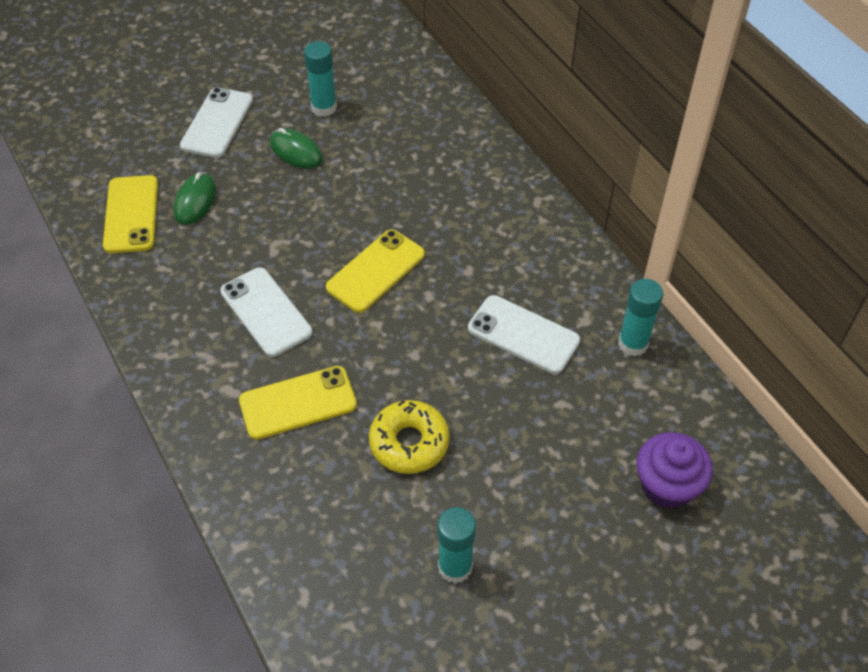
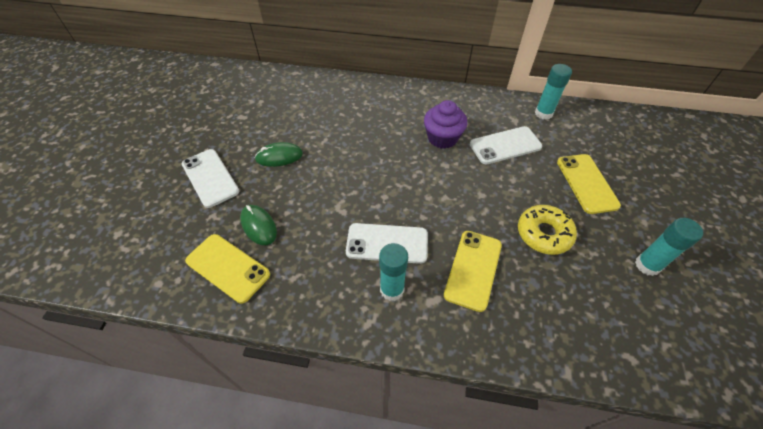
camera: 50 degrees left, 0 degrees up
turquoise glue stick [304,41,337,117] -> turquoise glue stick moved to [379,243,408,301]
yellow phone [326,229,425,313] -> yellow phone moved to [557,154,621,214]
purple cupcake [637,432,713,509] -> purple cupcake moved to [424,100,467,149]

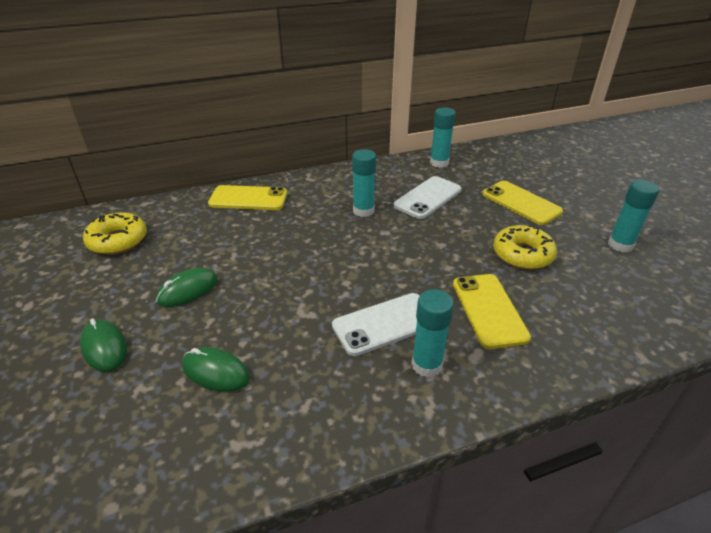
camera: 30 degrees left, 15 degrees down
white phone [182,149,239,208] -> green mouse [80,318,127,372]
yellow phone [185,234,270,303] -> yellow phone moved to [208,185,287,210]
purple cupcake [424,100,467,149] -> turquoise glue stick [352,149,376,217]
none -> yellow donut [83,212,147,255]

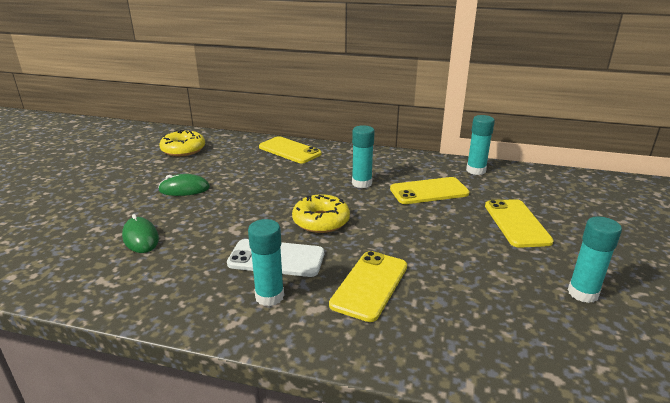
camera: 35 degrees right, 10 degrees down
green mouse [80,318,127,372] -> none
white phone [393,176,461,219] -> yellow phone [390,177,470,204]
yellow donut [493,225,557,270] -> yellow donut moved to [292,194,350,233]

